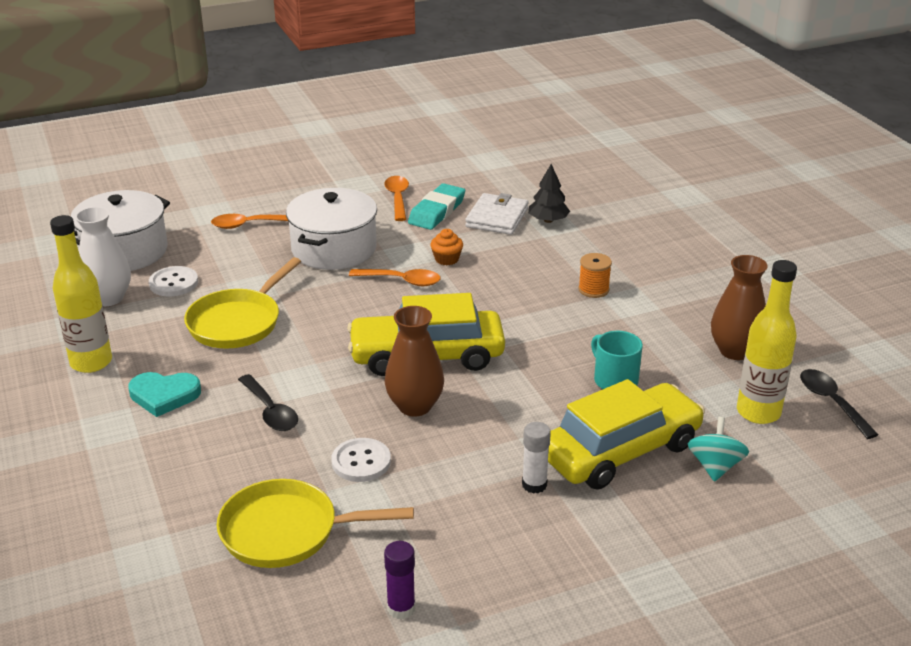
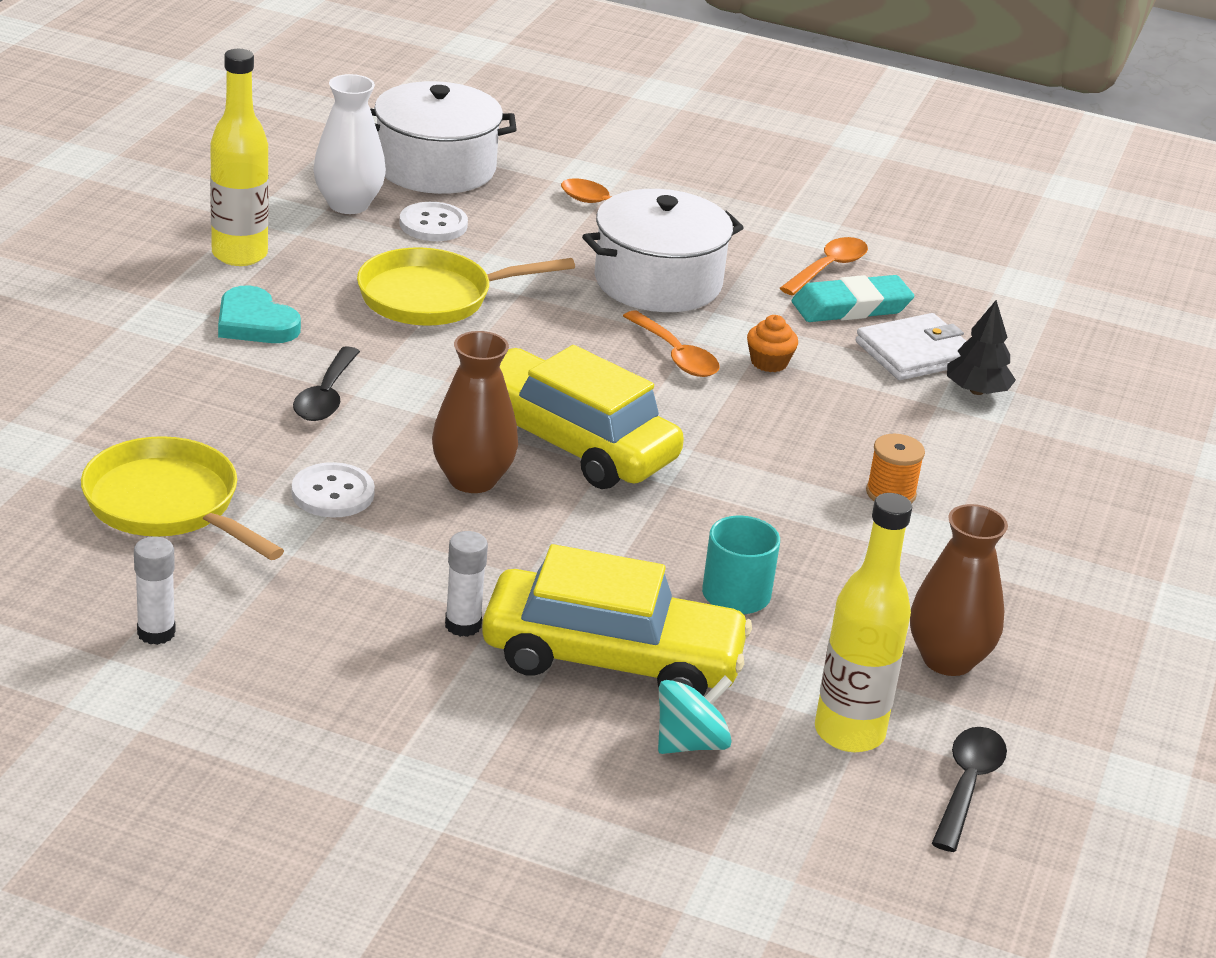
camera: 40 degrees right, 0 degrees up
purple glue stick [384,541,415,619] -> white glue stick [134,537,176,645]

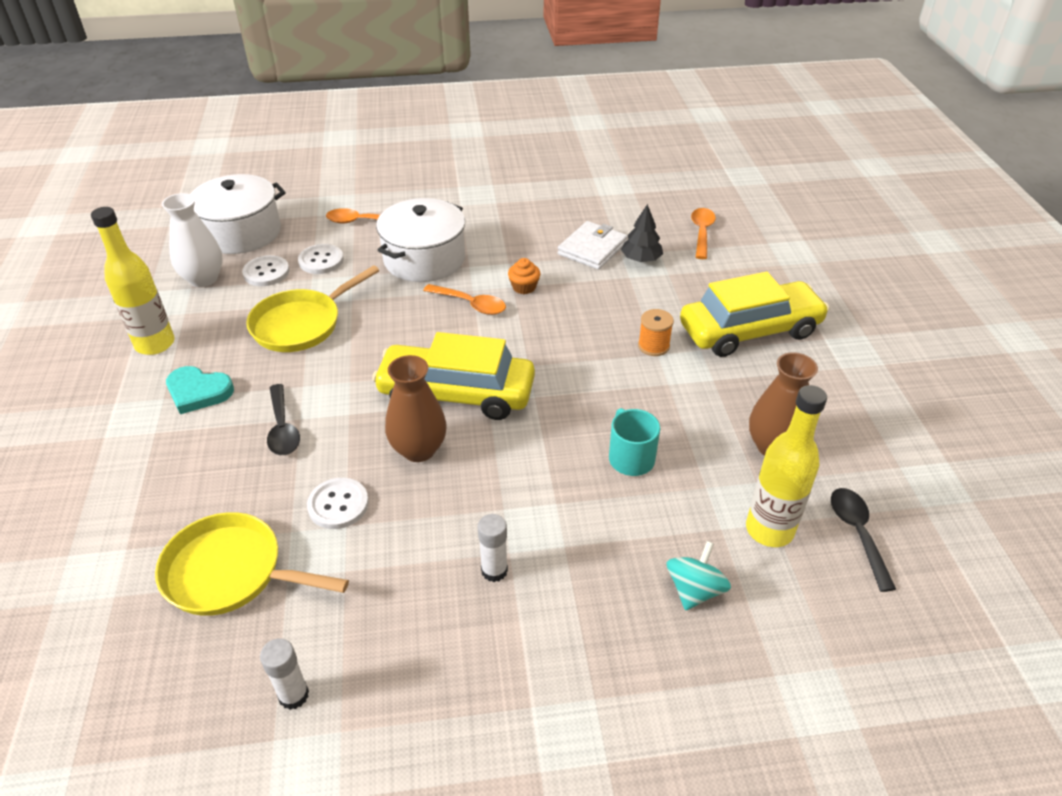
camera: 25 degrees left, 10 degrees up
yellow car [482,544,752,696] -> yellow car moved to [680,272,829,357]
orange spoon [780,237,868,296] -> orange spoon moved to [691,208,716,259]
turquoise eraser [792,275,914,322] -> none
none -> white button [298,244,344,274]

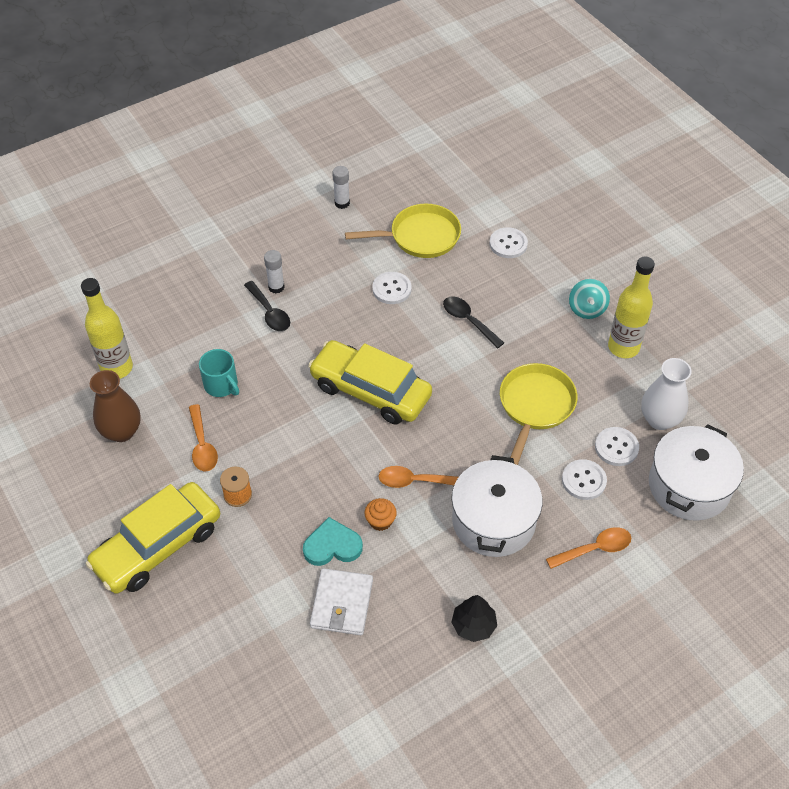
camera: 155 degrees right, 10 degrees up
turquoise heart [166,366,234,414] -> turquoise heart moved to [303,517,363,566]
yellow car [372,332,535,420] -> yellow car turned 135 degrees counterclockwise [308,340,432,424]
brown vase [385,355,447,462] -> none
black tree [621,204,663,262] -> black tree moved to [451,595,497,642]
turquoise spinning top [667,541,731,611] -> turquoise spinning top moved to [569,279,610,319]
orange spoon [691,208,716,259] -> orange spoon moved to [189,404,218,471]
black spoon [831,488,896,592] -> black spoon moved to [244,281,290,331]
none -> white button [489,227,528,258]

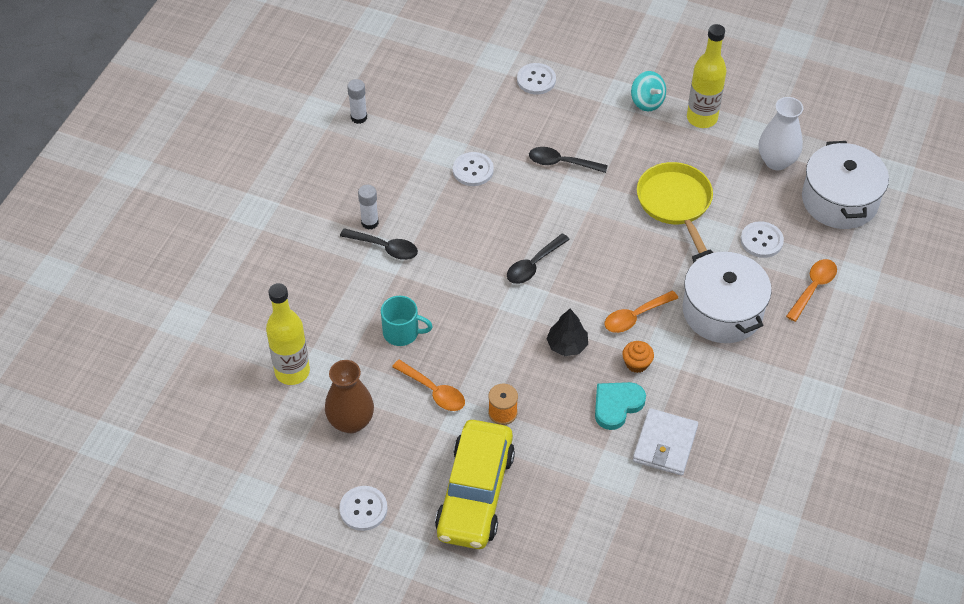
camera: 35 degrees left, 0 degrees up
yellow car [308,340,432,424] -> black spoon [507,233,570,284]
white wallet [310,568,373,635] -> white wallet turned 45 degrees clockwise [633,408,698,476]
yellow pan [345,204,461,258] -> none
black tree [451,595,497,642] -> black tree moved to [546,309,588,356]
white button [595,427,639,466] -> white button moved to [340,486,387,531]

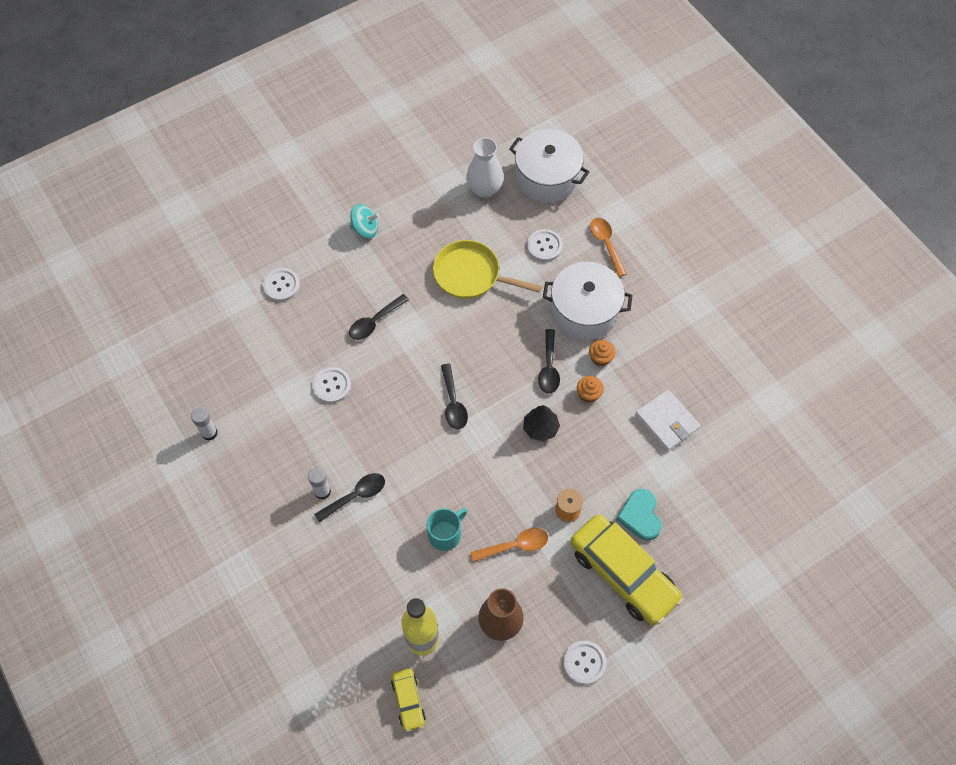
camera: 55 degrees left, 10 degrees up
turquoise heart [595,382,646,430] -> turquoise heart moved to [616,489,662,541]
orange spoon [605,291,678,333] -> black spoon [538,329,560,394]
yellow bottle [687,24,727,128] -> none
none -> yellow car [391,668,426,732]
none -> orange cupcake [589,340,616,366]

